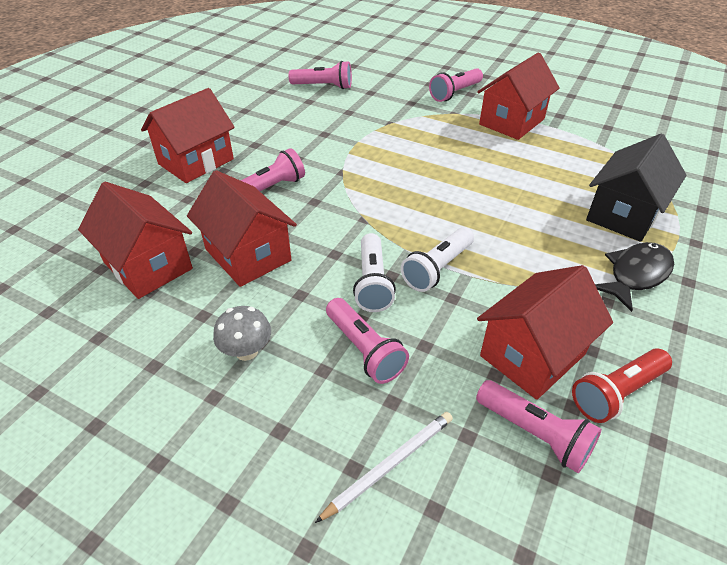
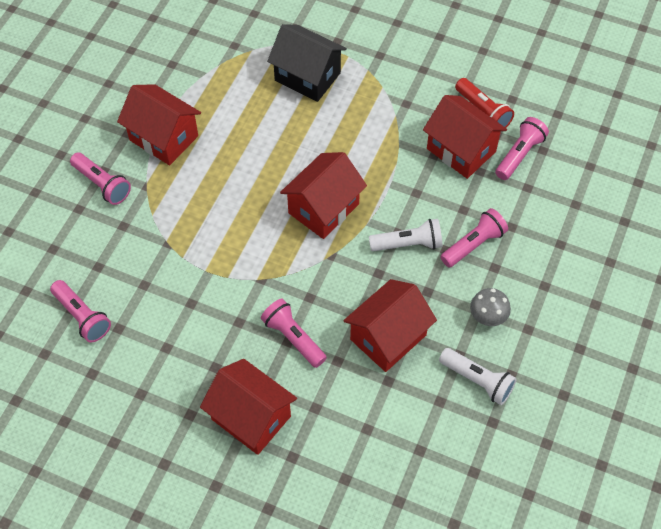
camera: 95 degrees left, 15 degrees up
red house [78,182,193,299] -> red house moved to [280,152,367,239]
pink flashlight [289,61,352,89] -> pink flashlight turned 135 degrees clockwise [50,280,111,343]
white pencil [315,412,453,523] -> none
white flashlight [401,227,474,292] -> white flashlight moved to [439,348,517,405]
black fish [595,242,674,312] -> none

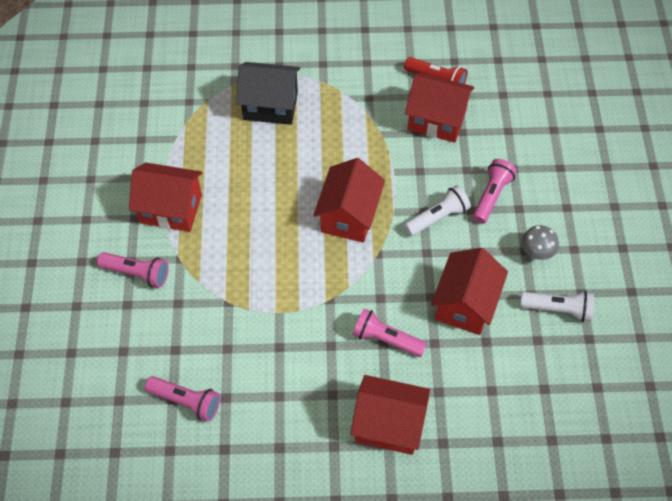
camera: 25 degrees left, 0 degrees up
pink flashlight [495,117,549,180] -> none

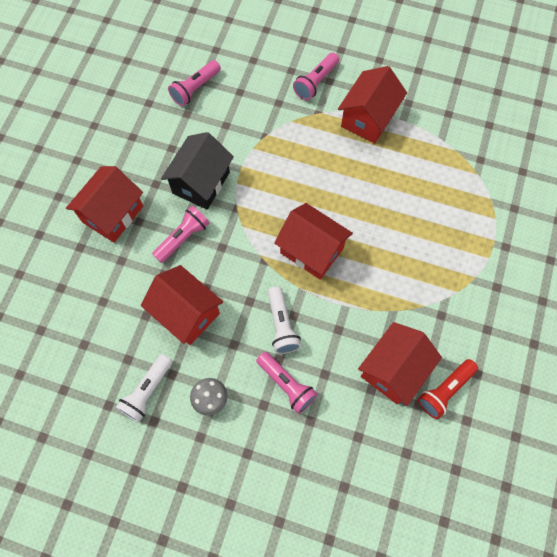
camera: 110 degrees right, 10 degrees up
black house [236,62,301,125] -> black house moved to [161,132,234,210]

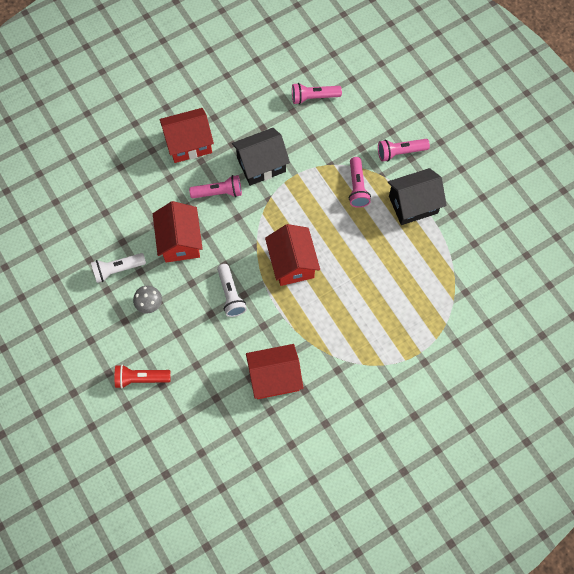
camera: 40 degrees right, 0 degrees up
pink flashlight [256,352,318,414] -> pink flashlight moved to [349,157,371,208]
white flashlight [268,286,301,354] -> white flashlight turned 45 degrees counterclockwise [217,264,247,317]
red house [338,66,407,144] -> black house [388,168,447,225]
red flashlight [418,359,478,419] -> red flashlight moved to [115,365,171,389]

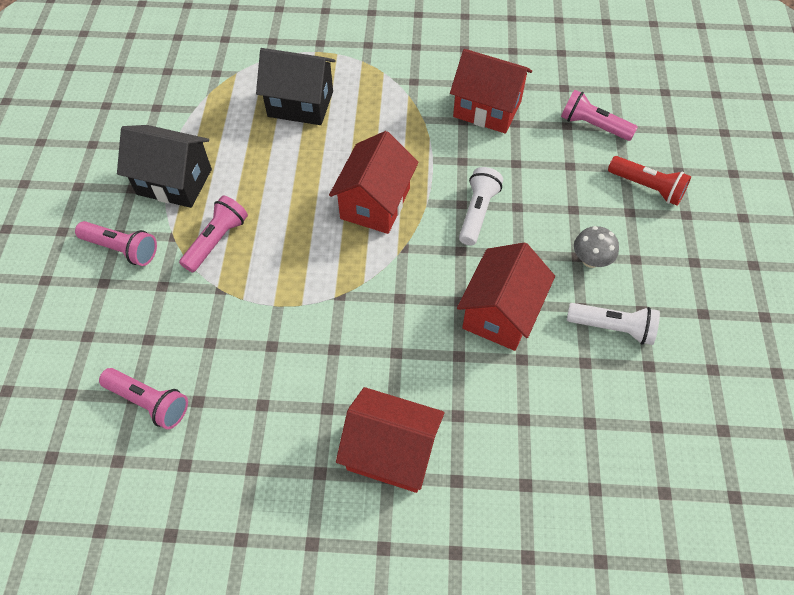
camera: 145 degrees left, 10 degrees down
pink flashlight [189,175,242,198] -> pink flashlight moved to [561,90,638,141]
black house [232,128,290,186] -> black house moved to [256,48,335,125]

